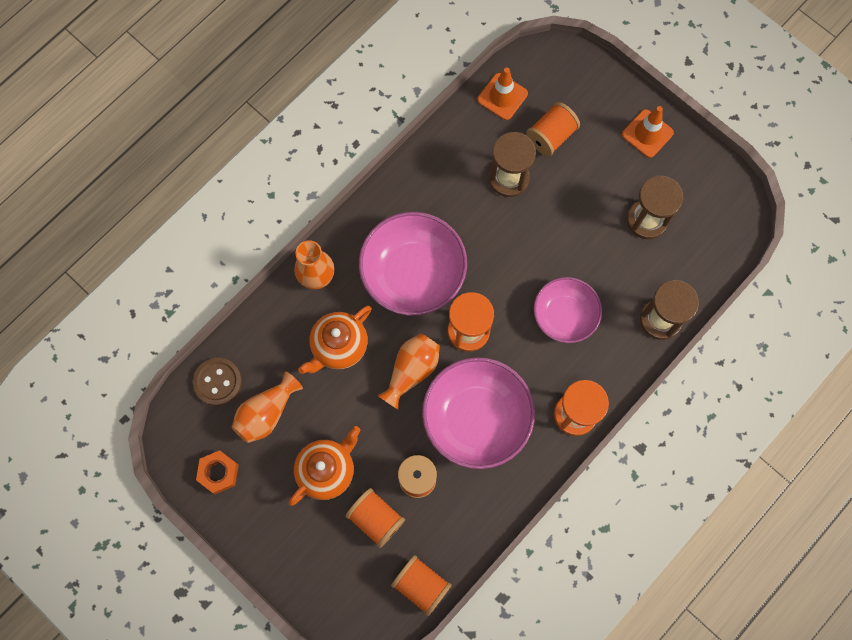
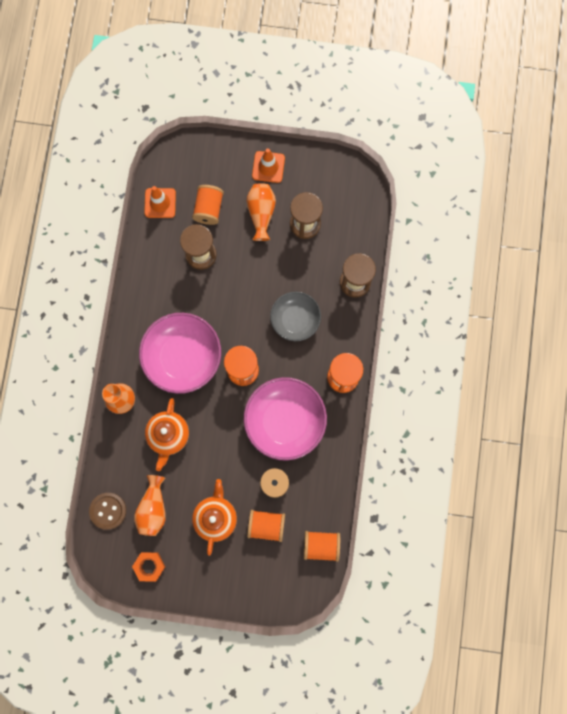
camera: 35 degrees left, 5 degrees up
orange vase [377,333,440,409] -> orange vase moved to [246,183,276,241]
pink bowl [534,277,602,343] -> grey bowl [270,292,321,341]

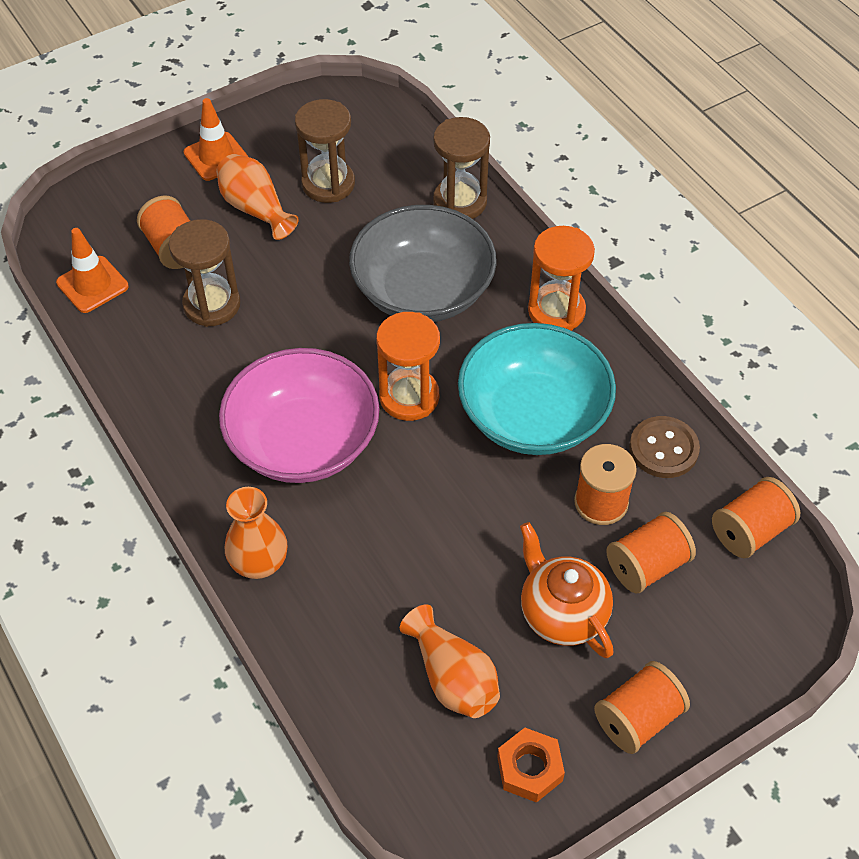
camera: 40 degrees left, 25 degrees down
brown button [89,493,126,530] -> brown button moved to [629,416,700,478]
orange teapot [145,398,189,471] -> none
pink bowl [244,377,327,461] -> turquoise bowl [458,323,616,455]
grey bowl [270,292,321,341] -> grey bowl [349,205,497,322], size x1.59
none -> orange spool [594,661,690,754]

